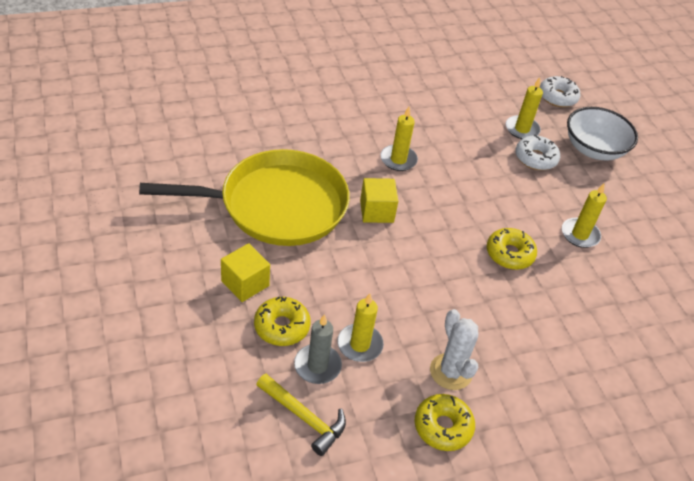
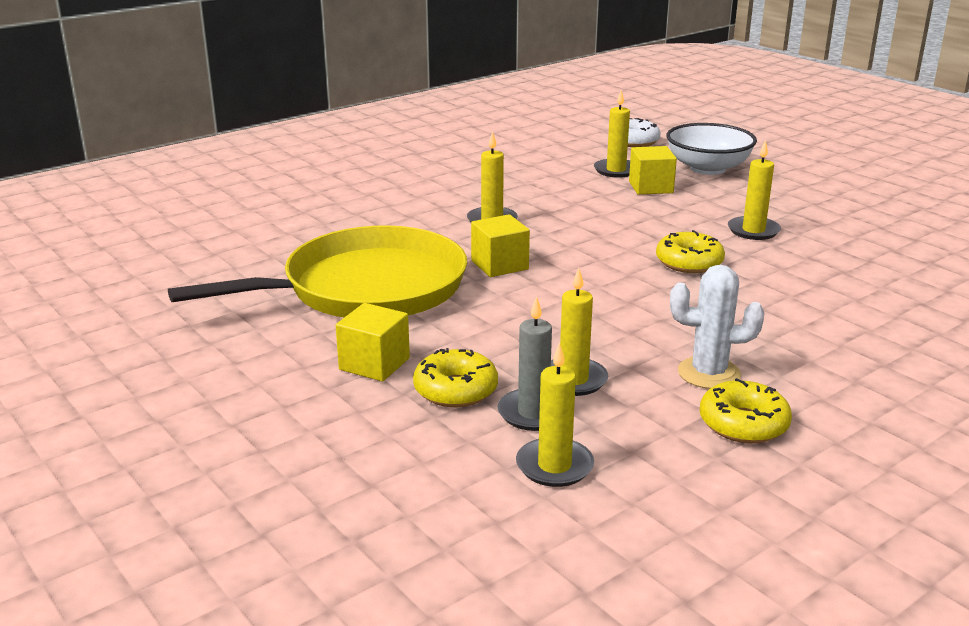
camera: 15 degrees left, 20 degrees down
yellow hammer [256,374,346,456] -> yellow candle [516,342,594,487]
white cactus [430,309,478,390] -> white cactus turned 45 degrees counterclockwise [670,265,765,389]
white donut [515,135,560,170] -> yellow cube [629,146,677,195]

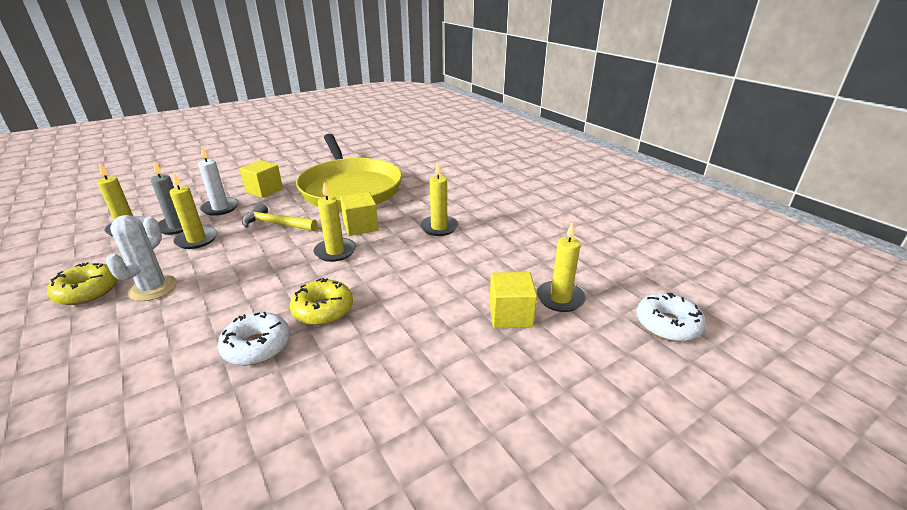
camera: 95 degrees right, 5 degrees up
yellow donut [413,348,498,407] -> white candle [198,147,239,216]
white bowl [666,123,757,175] -> none
yellow candle [728,140,781,240] -> yellow candle moved to [314,182,356,262]
none -> white donut [218,312,290,366]
none -> yellow hammer [242,204,317,231]

